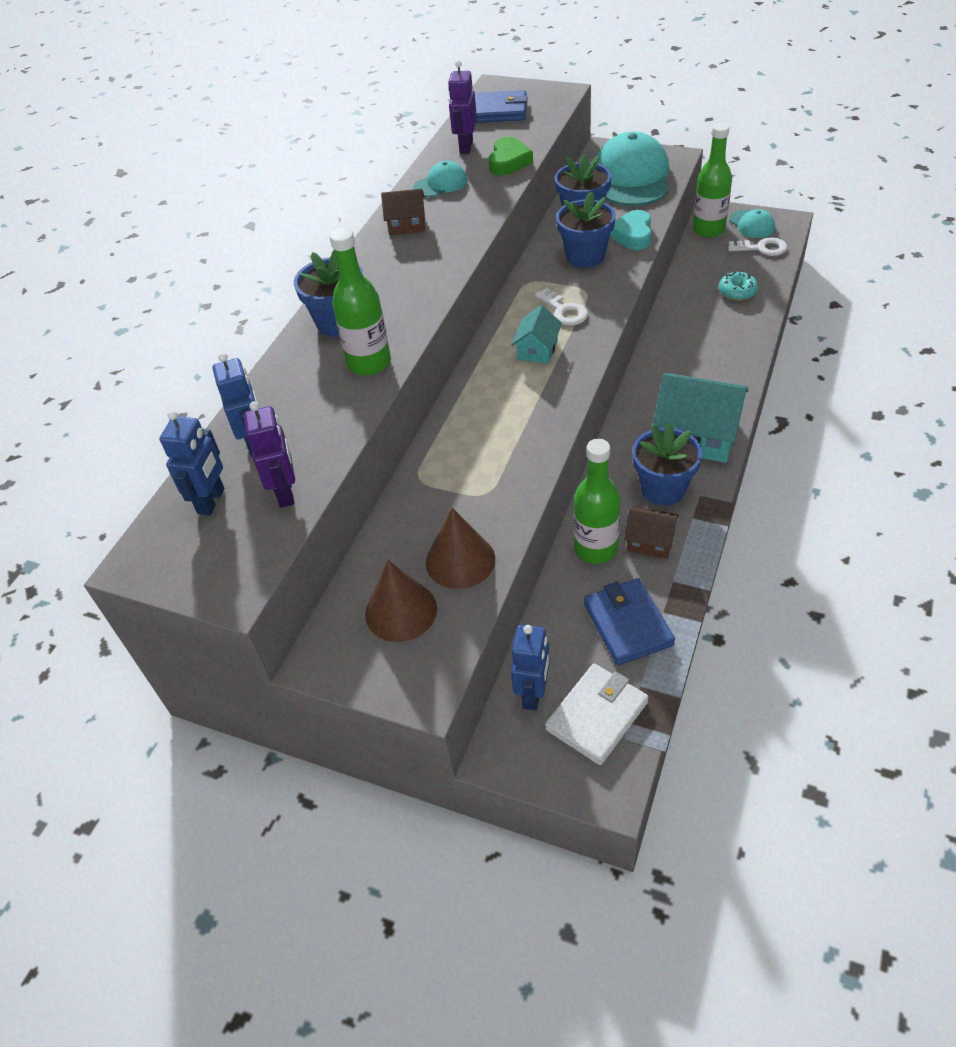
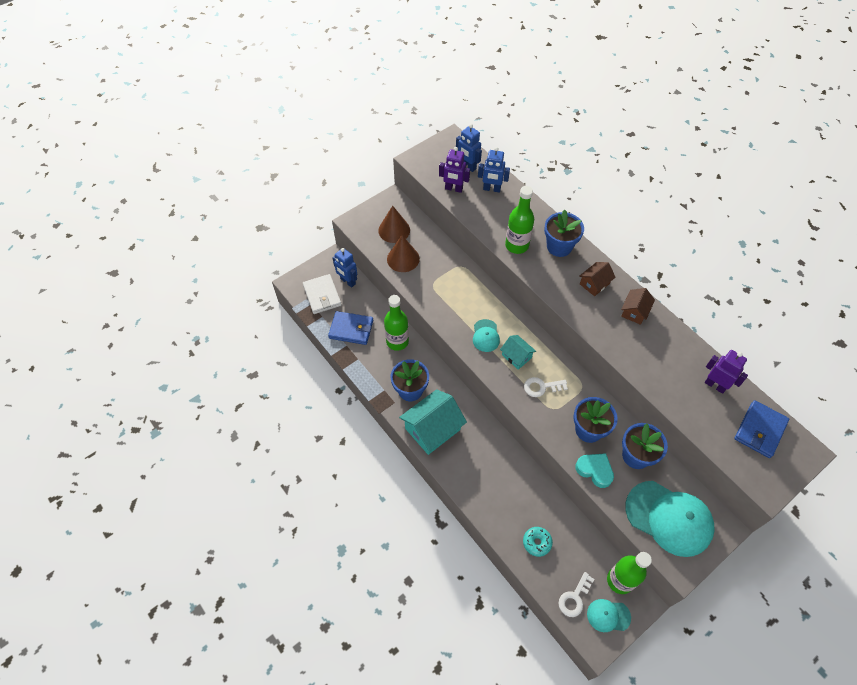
camera: 115 degrees right, 10 degrees up
turquoise cap [413,161,467,197] -> turquoise cap moved to [473,319,500,352]
green heart [489,137,533,176] -> none
brown house [624,507,679,559] -> brown house moved to [579,262,616,296]

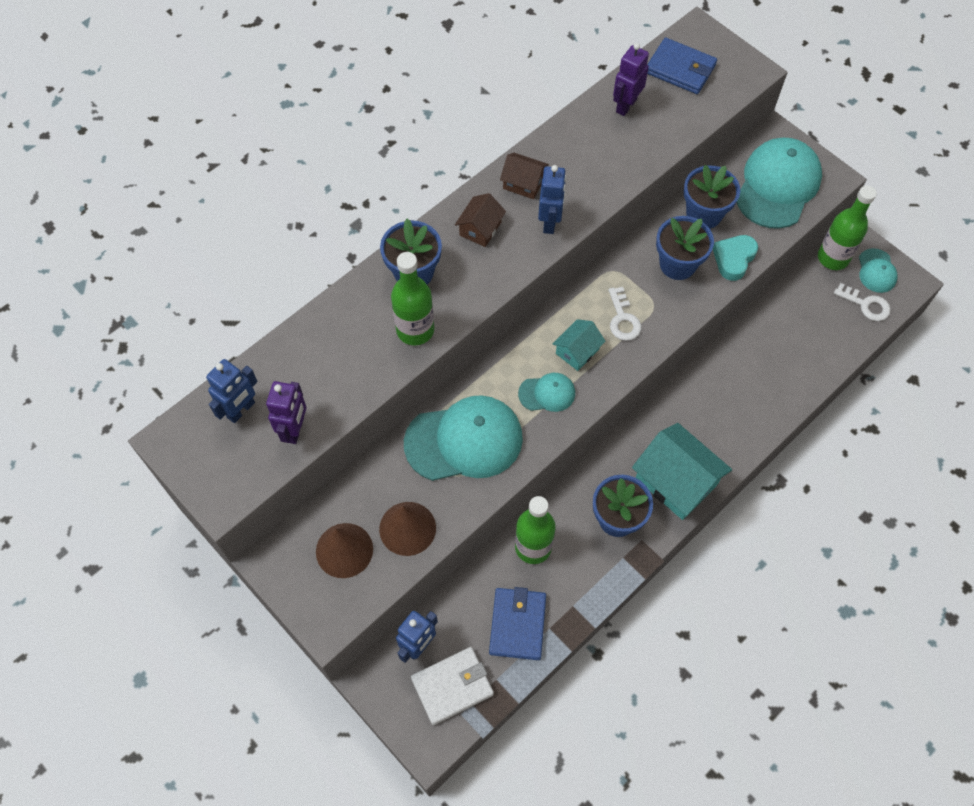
camera: 95 degrees left, 5 degrees up
blue robot [478,147,510,193] -> blue robot moved to [538,165,566,234]
turquoise donut [523,527,553,557] -> none
brown house [579,262,616,296] -> brown house turned 75 degrees clockwise [455,193,506,247]
none -> turquoise cap [404,395,523,481]

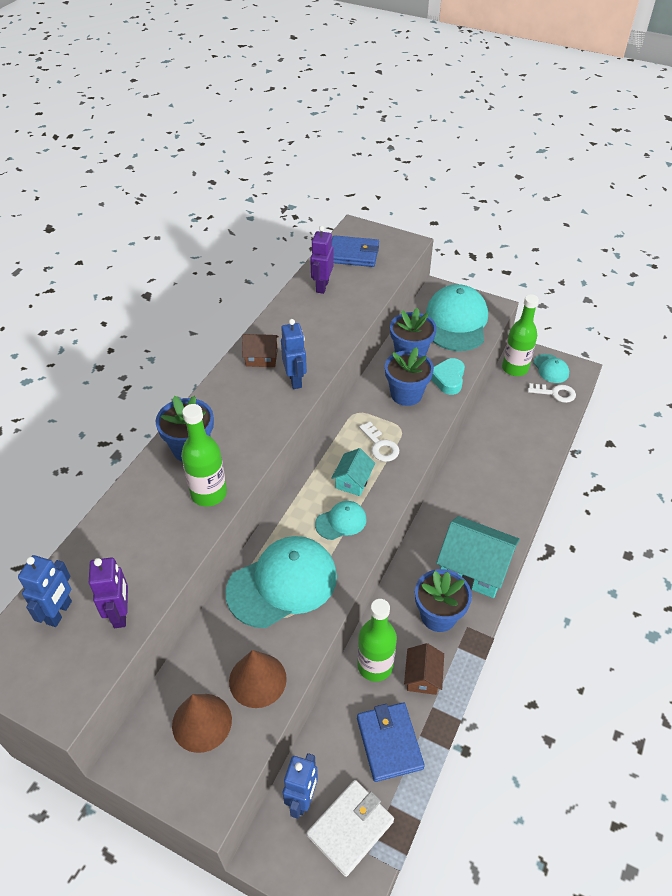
camera: 20 degrees left, 15 degrees down
brown house [455,193,506,247] -> brown house moved to [404,643,444,695]

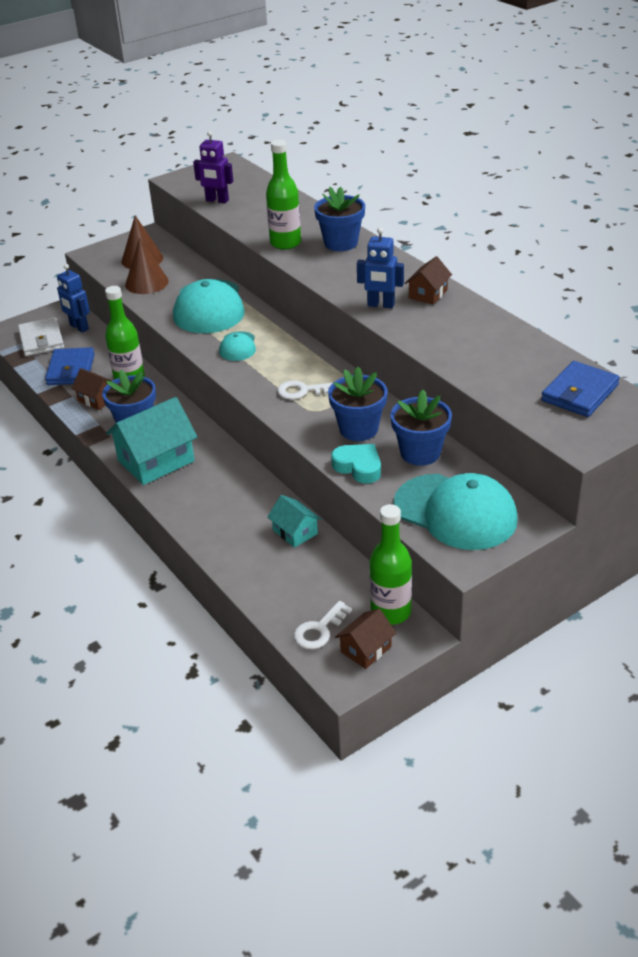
camera: 120 degrees right, 10 degrees down
blue robot [18,555,72,627] -> none
purple robot [310,226,333,294] -> none
turquoise house [331,448,375,496] -> turquoise house moved to [267,495,321,548]
blue wallet [357,703,425,782] -> blue wallet turned 75 degrees clockwise [45,347,95,385]
turquoise cap [533,354,569,383] -> brown house [335,609,396,669]

